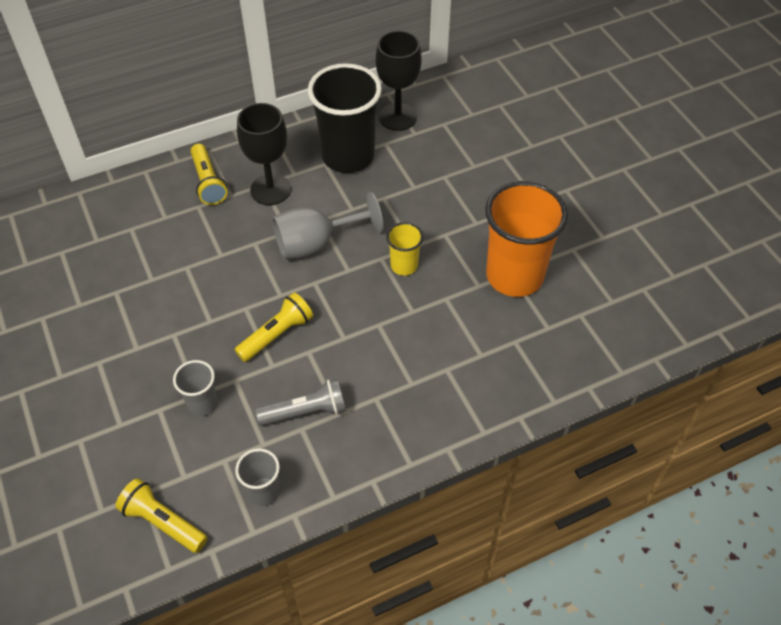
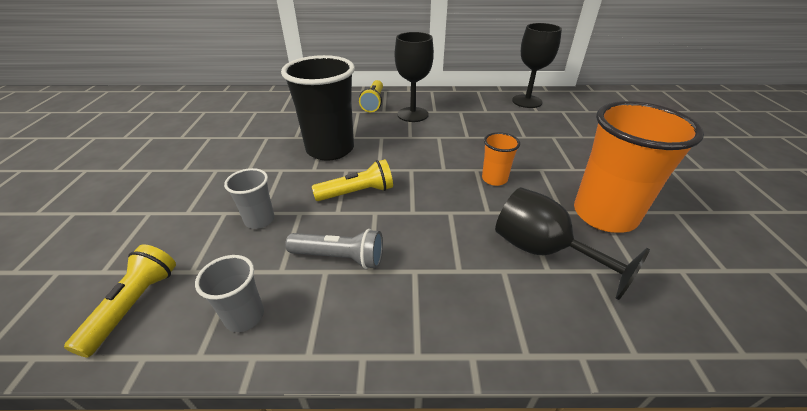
camera: 25 degrees right, 15 degrees down
yellow flashlight [115,478,208,553] -> yellow flashlight turned 45 degrees clockwise [64,244,176,357]
grey goblet [272,192,383,260] -> none
black cup [308,63,382,173] -> black cup moved to [281,55,355,161]
yellow cup [386,222,423,276] -> orange cup [482,132,520,186]
none -> black goblet [495,187,650,300]

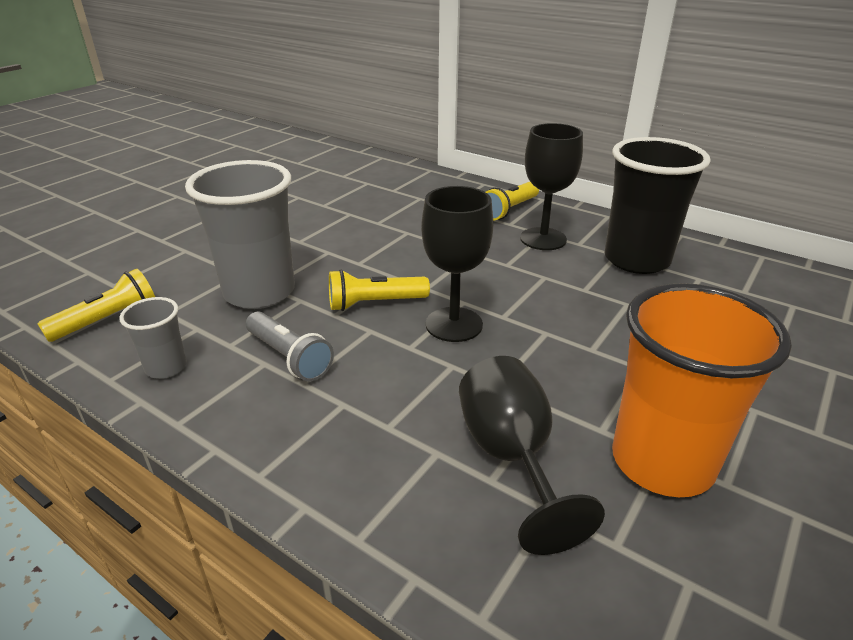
camera: 35 degrees right, 5 degrees down
grey cup [224,168,275,229] -> grey cup [185,160,295,309], size x2.09
black cup [281,55,355,161] -> black cup moved to [605,137,711,274]
yellow flashlight [312,159,393,201] -> yellow flashlight turned 150 degrees clockwise [329,270,430,311]
orange cup [482,132,520,186] -> none
black goblet [512,23,562,108] -> black goblet moved to [421,186,493,342]

